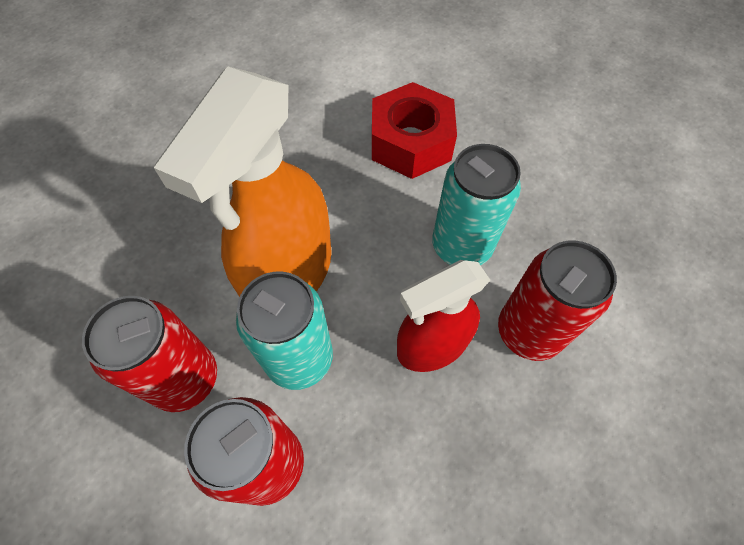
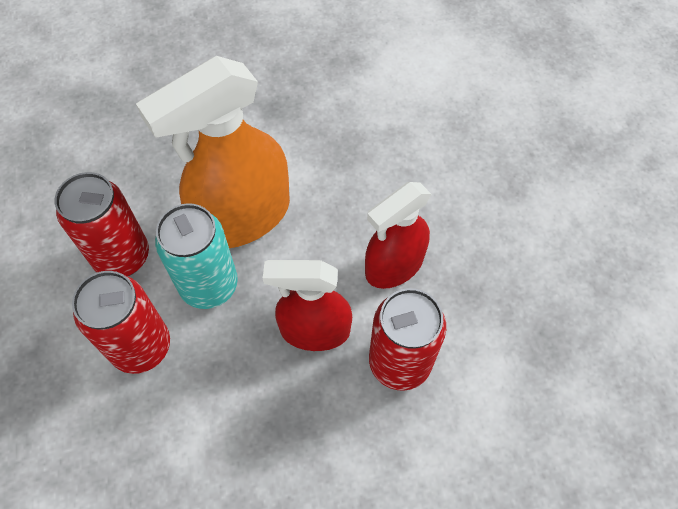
camera: 30 degrees right, 0 degrees up
red nut [372,82,457,179] -> none
turquoise can [432,144,521,265] -> red spray bottle [365,182,431,289]

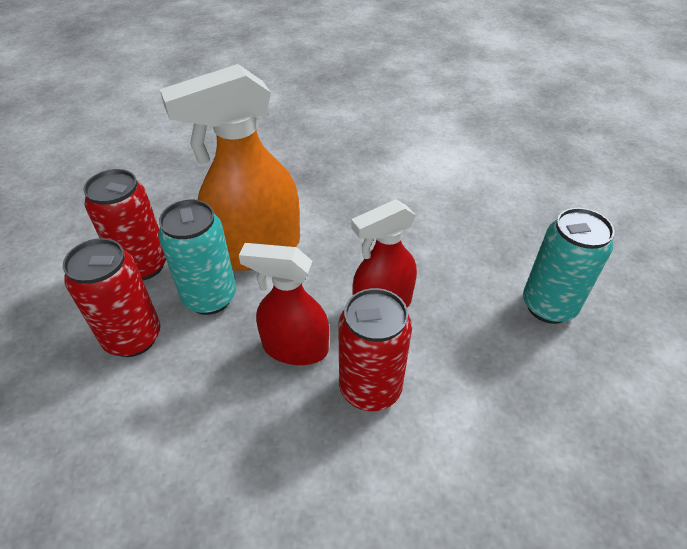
camera: 10 degrees right, 15 degrees down
none -> turquoise can [523,208,615,324]

